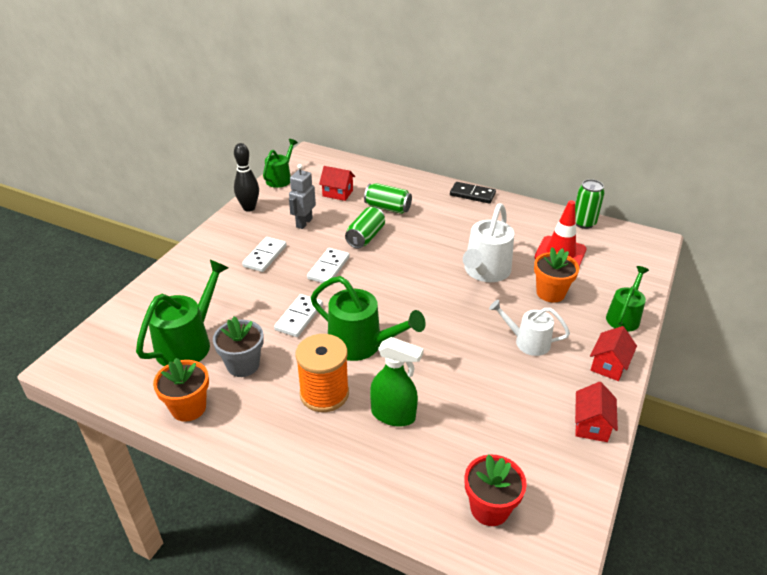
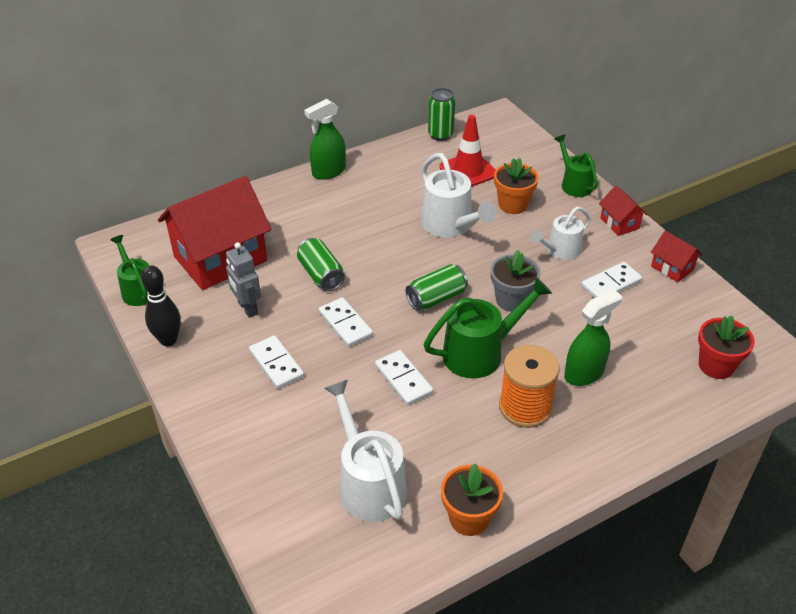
camera: 55 degrees left, 5 degrees up
green watering can [136,260,229,366] -> white watering can [324,379,407,522]
grey flower pot [213,317,264,377] -> grey flower pot moved to [491,250,541,312]
red house [319,166,355,201] -> red house [158,176,272,290], size x2.26
green can [364,183,412,214] -> green can moved to [406,264,468,311]
black domino [450,182,496,204] -> green spray bottle [304,99,346,180]
none -> white domino [581,262,642,298]

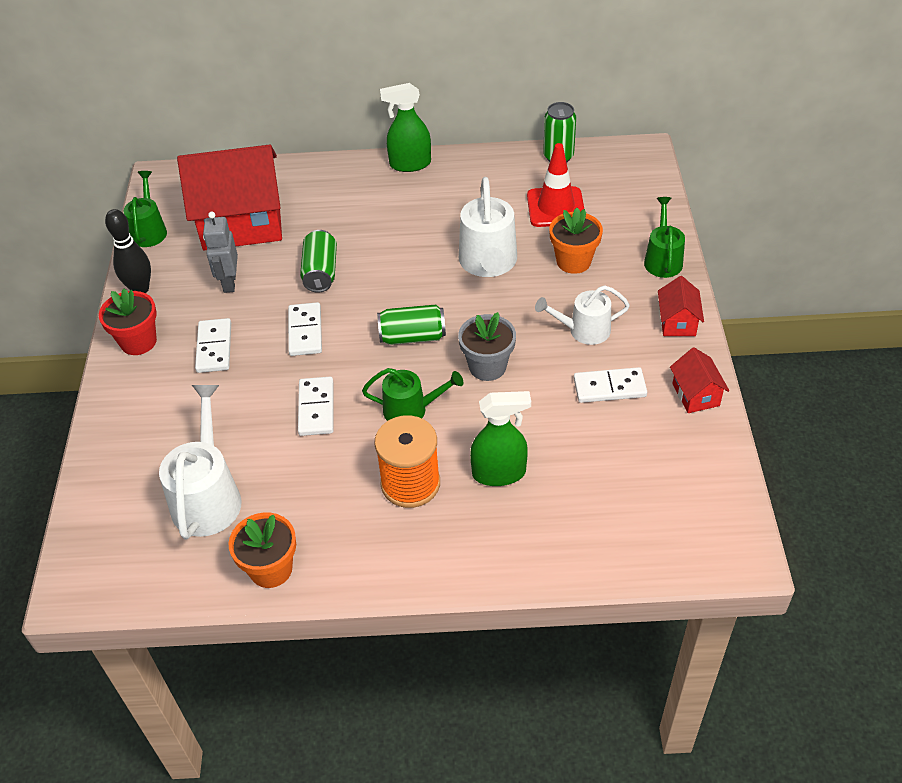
camera: 30 degrees right, 5 degrees up
green watering can [424,277,552,379] -> green watering can [362,368,463,421], size x0.64
red flower pot [698,315,755,379] -> red flower pot moved to [99,288,157,355]

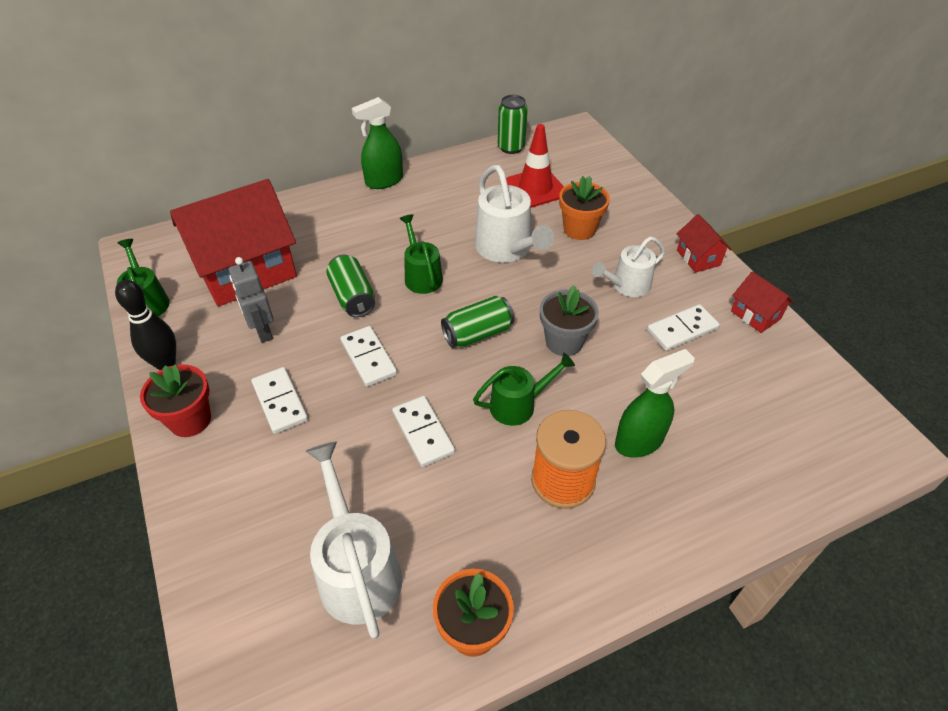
camera: 25 degrees left, 0 degrees up
green watering can [644,197,685,278] -> green watering can moved to [399,214,443,294]

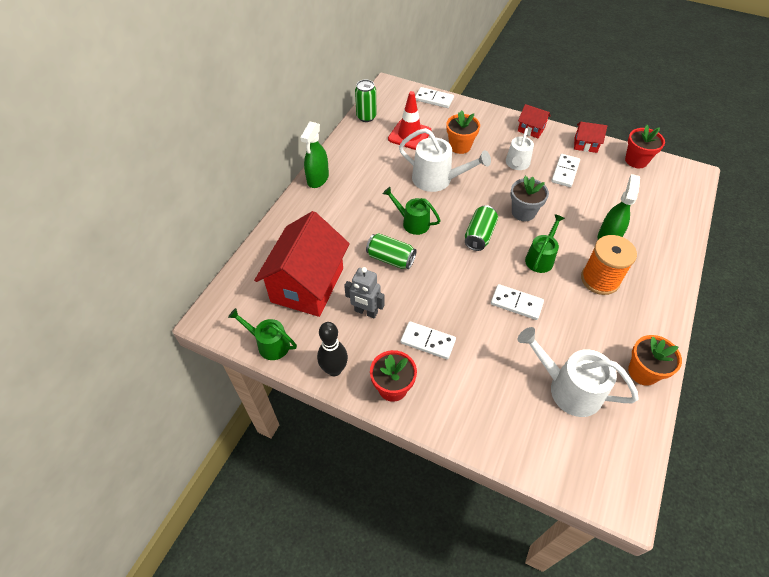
camera: 40 degrees left, 5 degrees up
white domino [340,326,397,387] -> white domino moved to [415,87,454,108]
none -> red flower pot [625,125,665,168]

